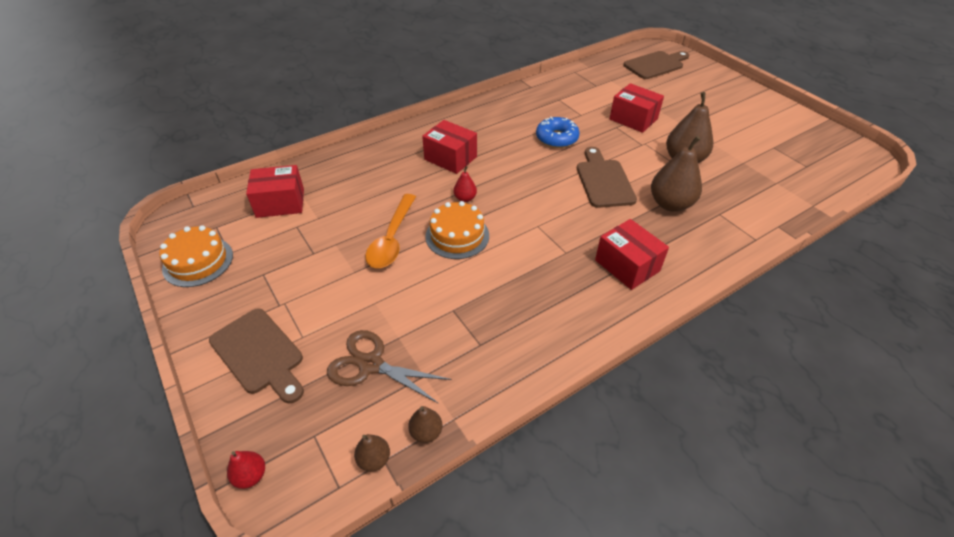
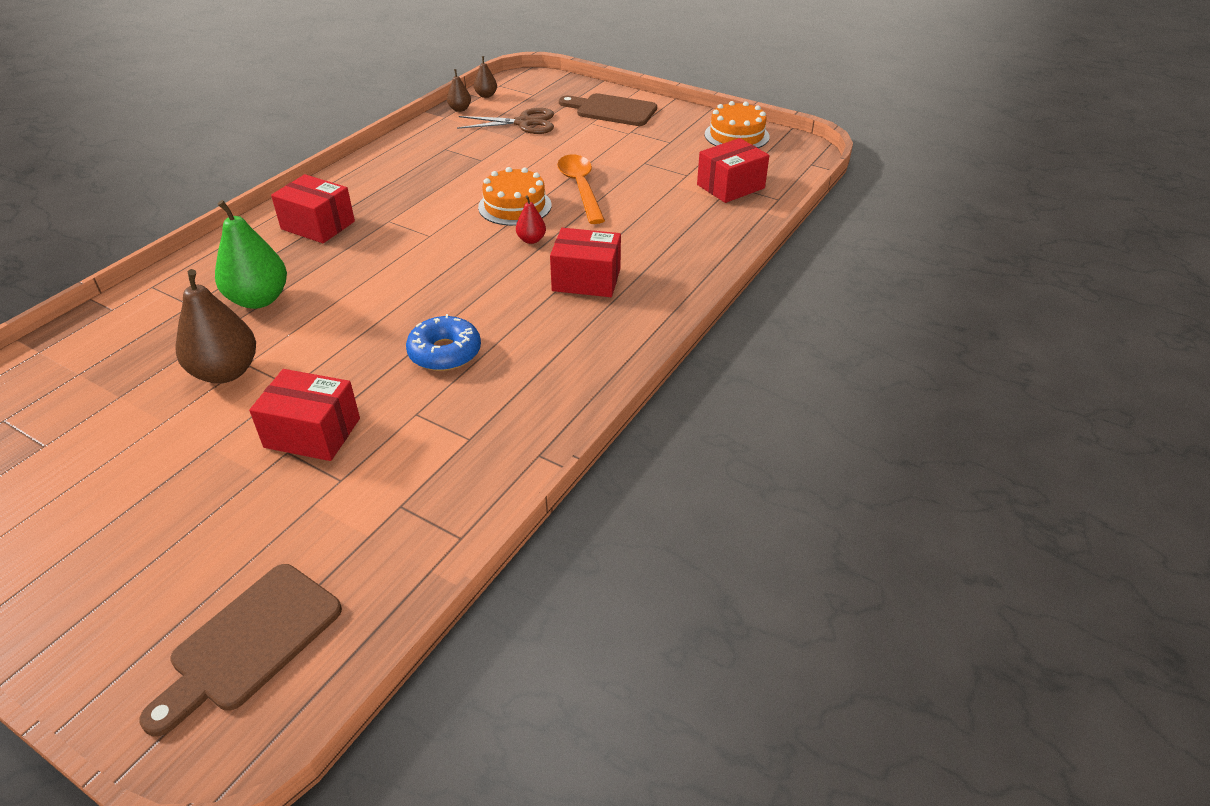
camera: 155 degrees right, 5 degrees down
red pear [227,451,265,489] -> none
brown cutting board [577,147,637,208] -> none
brown pear [651,136,702,212] -> green pear [215,200,287,309]

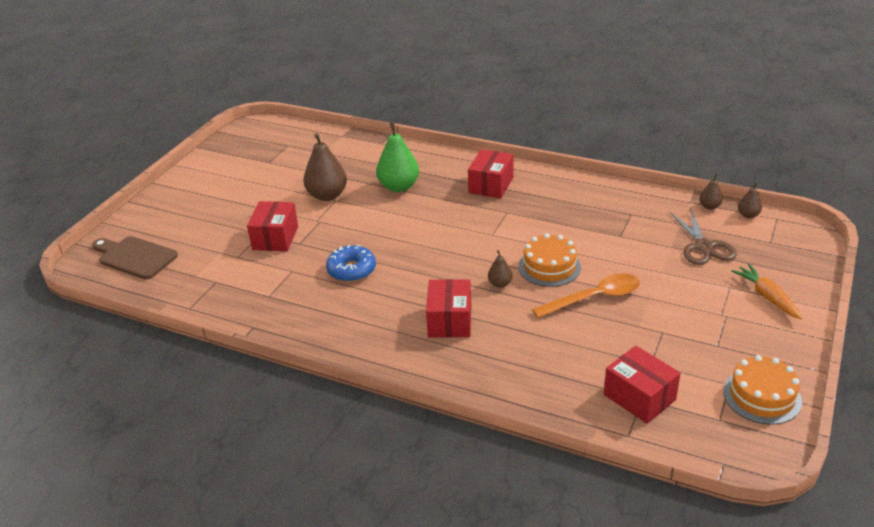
camera: 85 degrees right, 5 degrees down
red pear [516,195,546,244] -> brown pear [488,250,513,288]
brown cutting board [559,93,657,126] -> orange carrot [731,264,803,320]

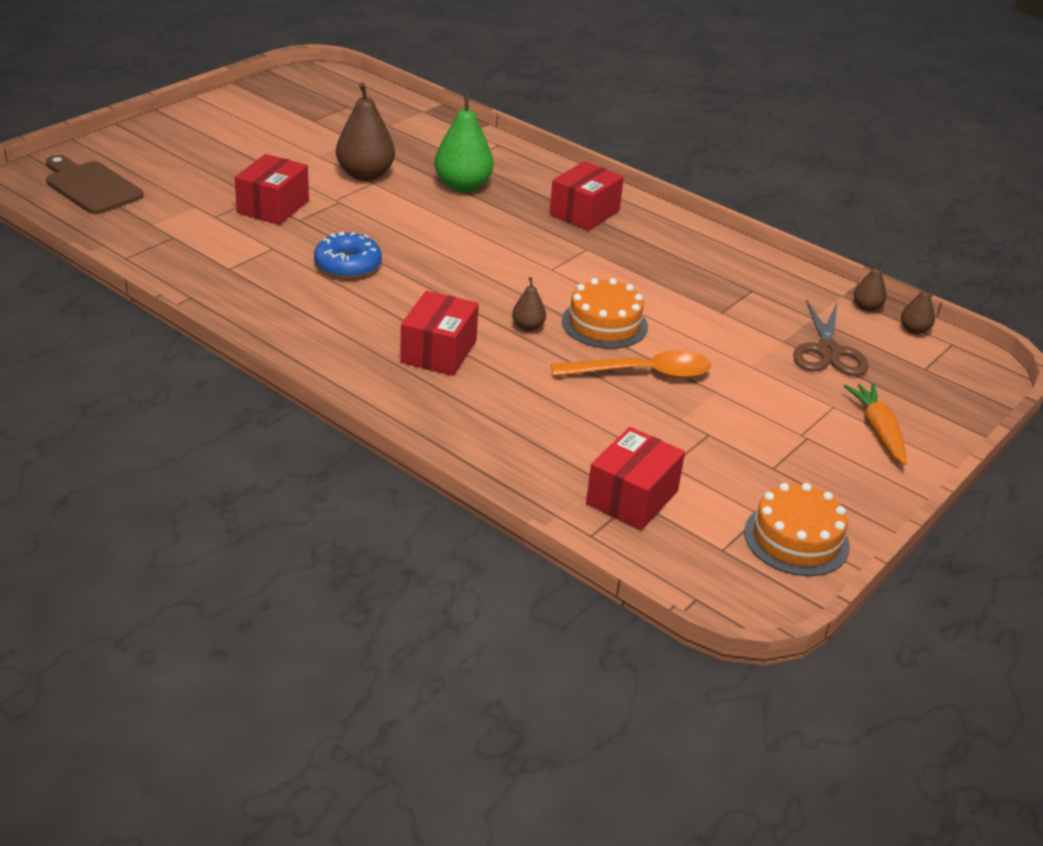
camera: 10 degrees right, 0 degrees up
red box [604,346,681,424] -> red box turned 60 degrees clockwise [586,427,685,530]

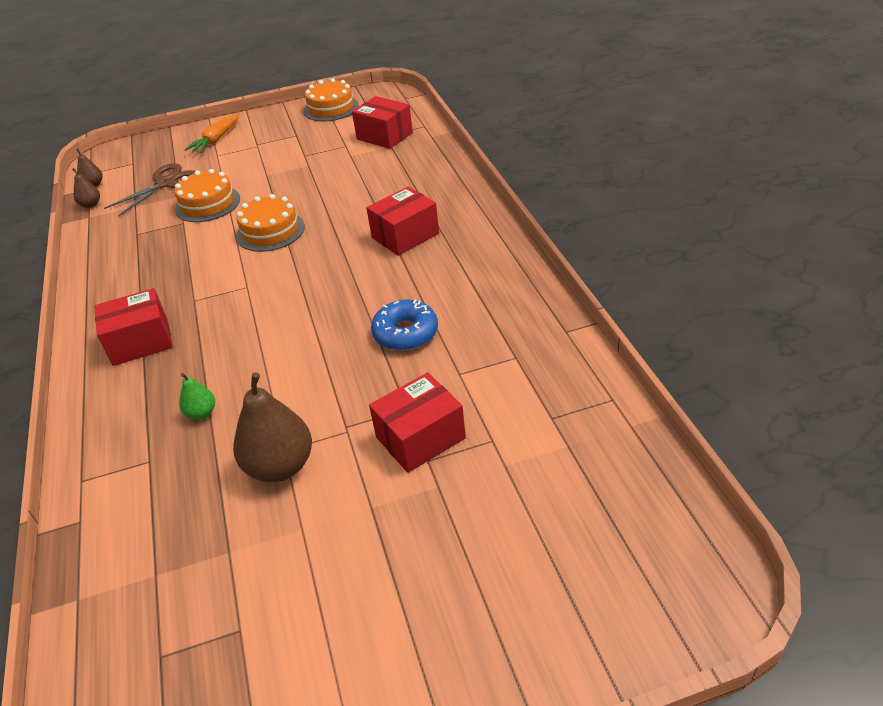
camera: 140 degrees left, 5 degrees up
brown cutting board [46,155,144,214] -> none
green pear [434,92,494,193] -> green pear [179,373,215,420], size x0.49
brown pear [512,277,546,331] -> none
orange spoon [551,350,711,379] -> none
red box [586,427,685,530] -> red box turned 60 degrees clockwise [352,96,413,149]
none -> orange cake [175,169,240,222]

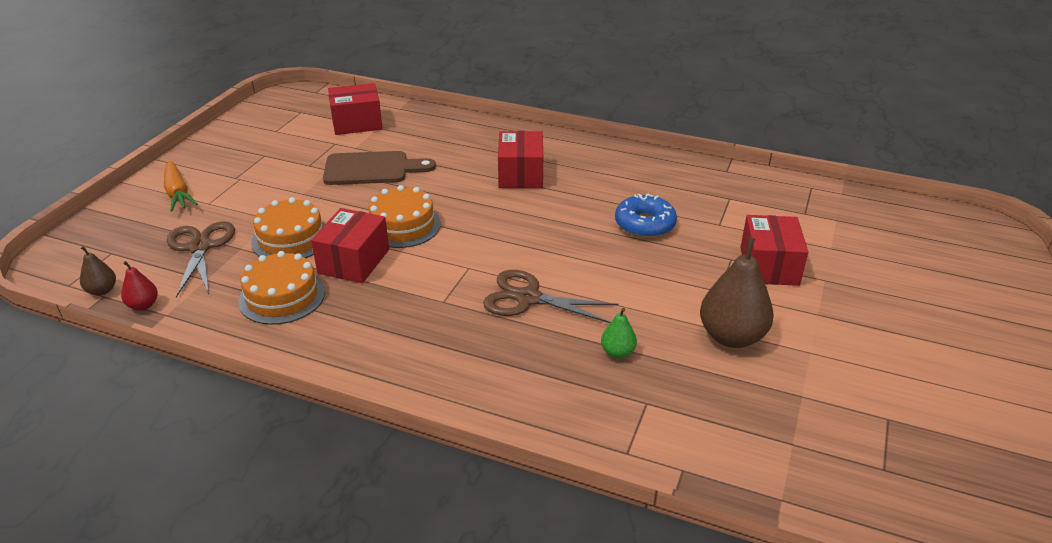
camera: 55 degrees left, 5 degrees down
brown pear [72,168,100,208] -> red pear [121,261,158,311]
red box [94,288,173,366] -> red box moved to [311,208,389,283]
orange cake [304,78,359,122] -> orange cake moved to [238,251,325,325]
none -> brown cutting board [323,151,436,185]
none -> brown scissors [483,270,619,323]

